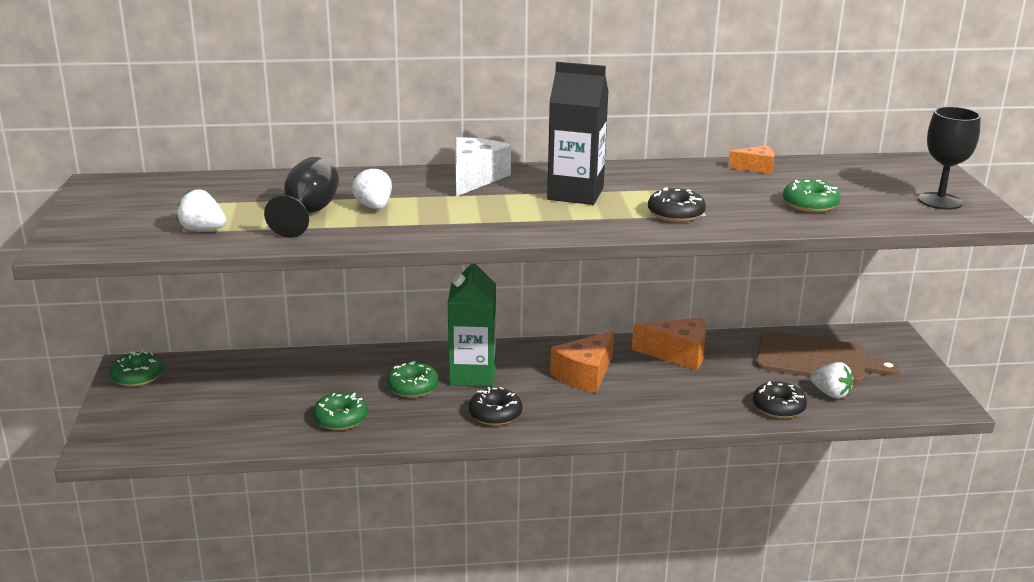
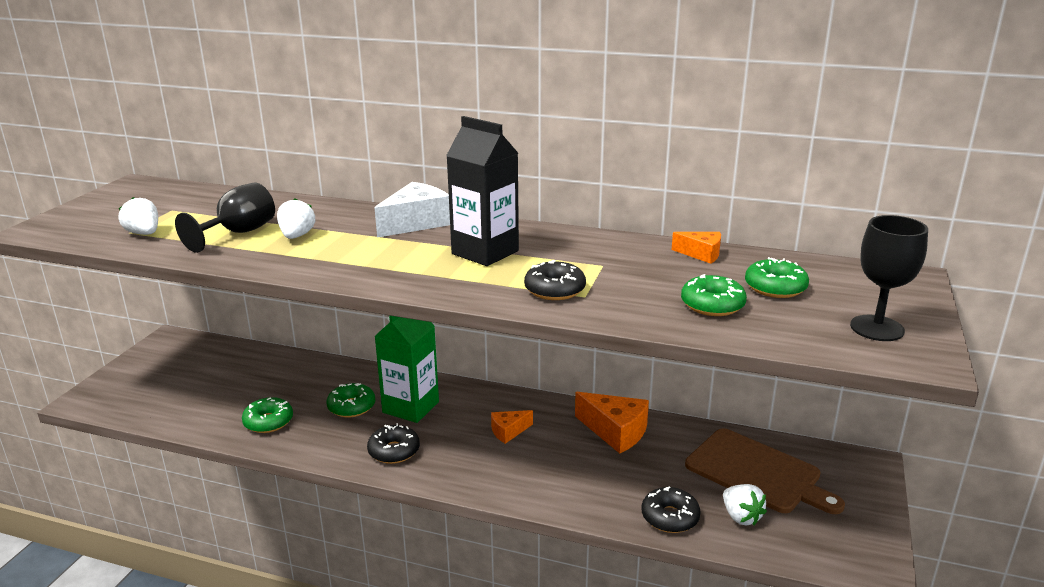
camera: 25 degrees right, 0 degrees up
green donut [110,350,163,387] -> green donut moved to [745,257,809,298]
orange cheese [550,331,614,393] -> orange cheese [491,410,533,444], size x0.57

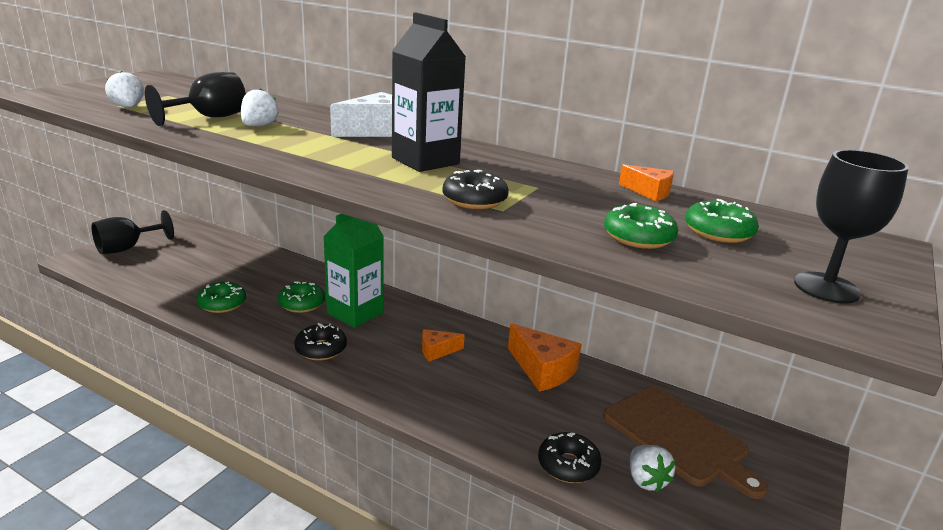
camera: 10 degrees right, 0 degrees up
none -> black goblet [91,210,174,254]

